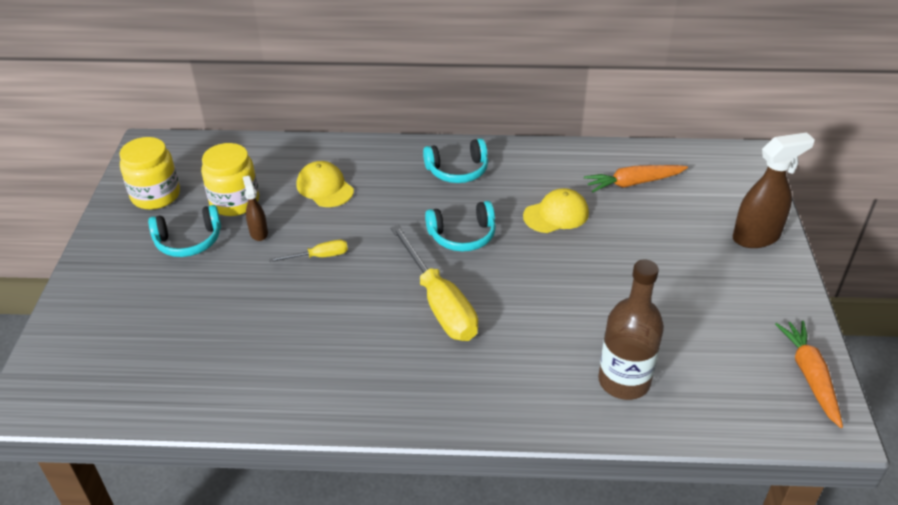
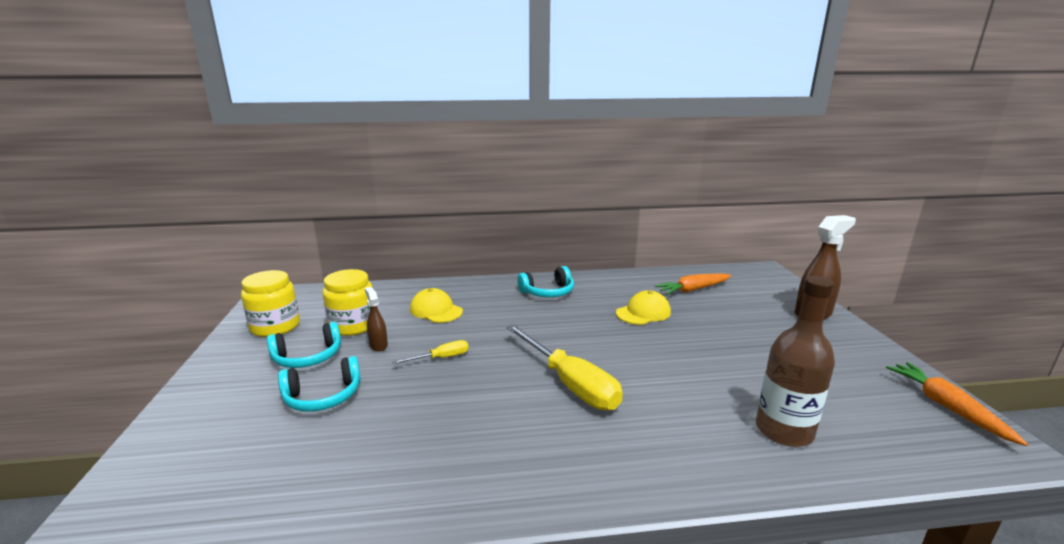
camera: 10 degrees left, 20 degrees down
turquoise headphones [425,201,496,252] -> turquoise headphones moved to [278,356,361,412]

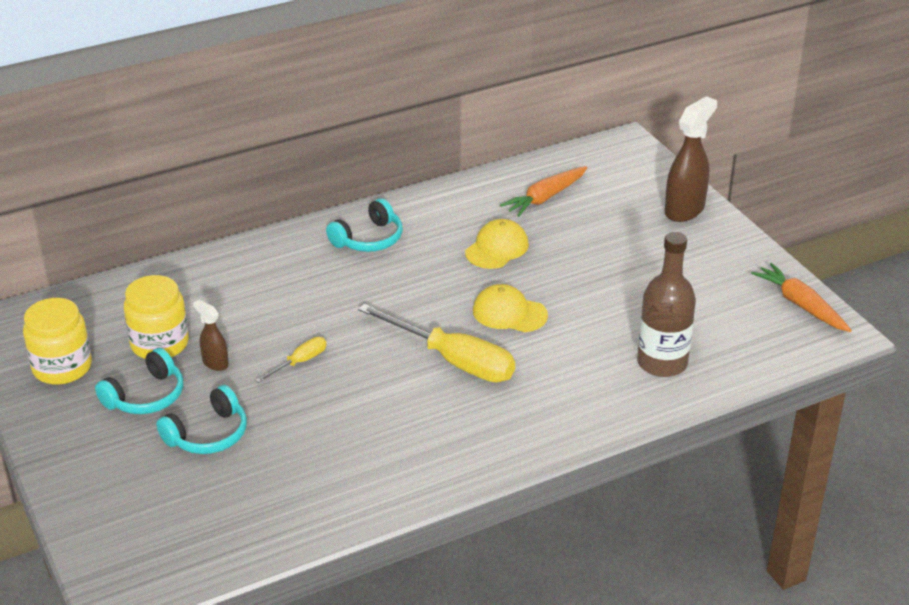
camera: 20 degrees left, 15 degrees up
yellow cap [410,288,463,323] -> yellow cap moved to [473,284,548,332]

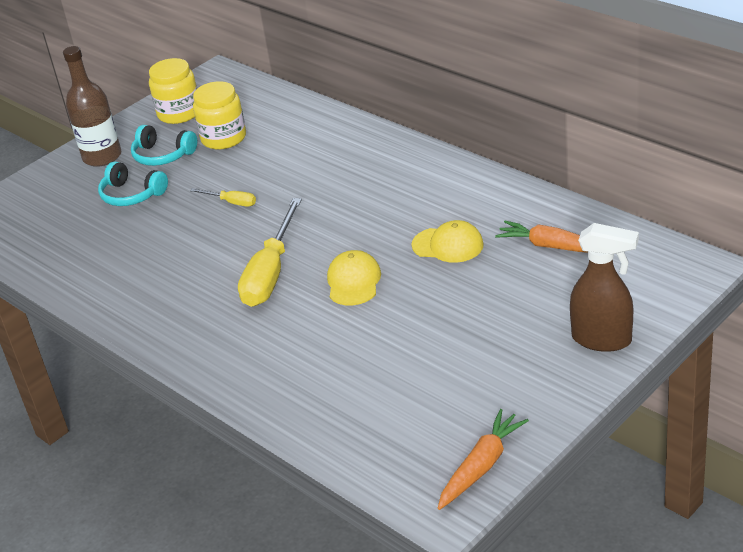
camera: 75 degrees right, 0 degrees up
brown spray bottle [193,299,229,371] -> none
turquoise headphones [326,198,403,252] -> none
brown bottle [637,232,696,377] -> brown bottle moved to [63,46,121,167]

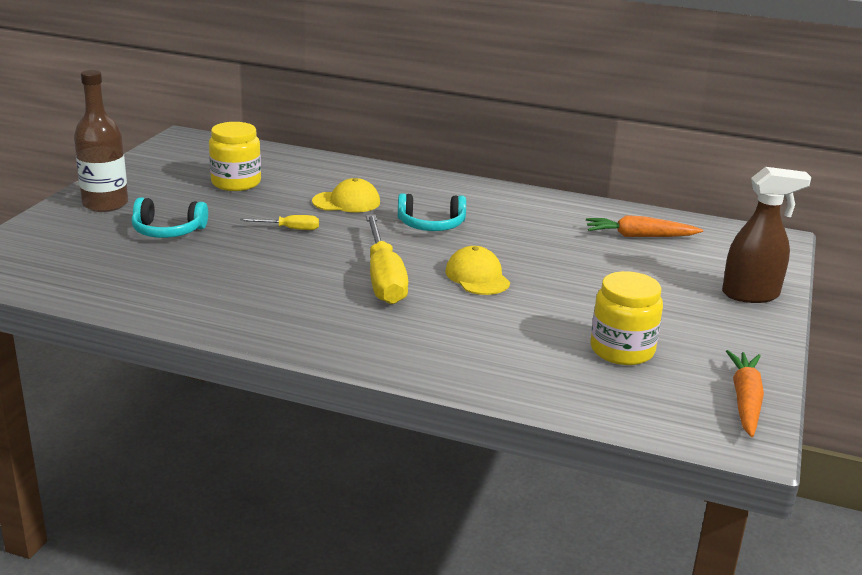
camera: 30 degrees left, 10 degrees down
turquoise headphones [131,125,197,166] -> turquoise headphones moved to [398,193,466,231]
yellow jar [149,58,197,124] -> yellow jar moved to [590,271,663,365]
yellow cap [411,220,484,263] -> yellow cap moved to [312,178,380,212]

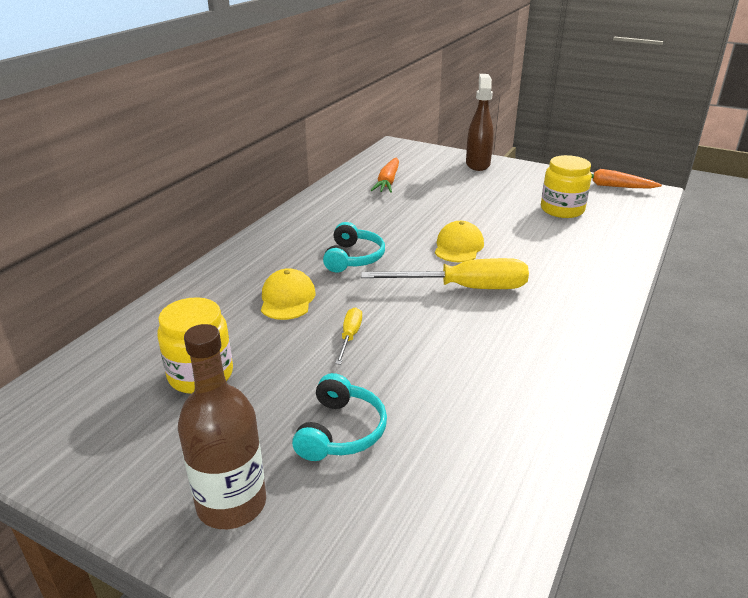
camera: 80 degrees left, 5 degrees up
yellow cap [446,246,510,295] -> yellow cap turned 120 degrees clockwise [435,221,484,262]

